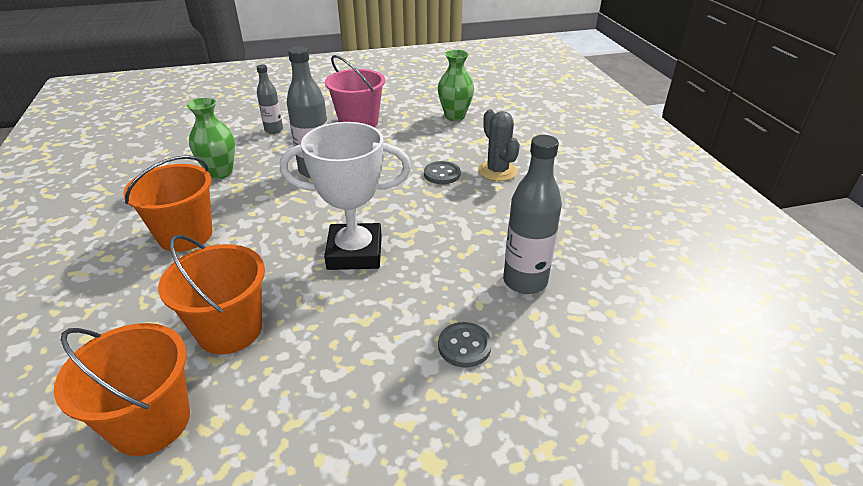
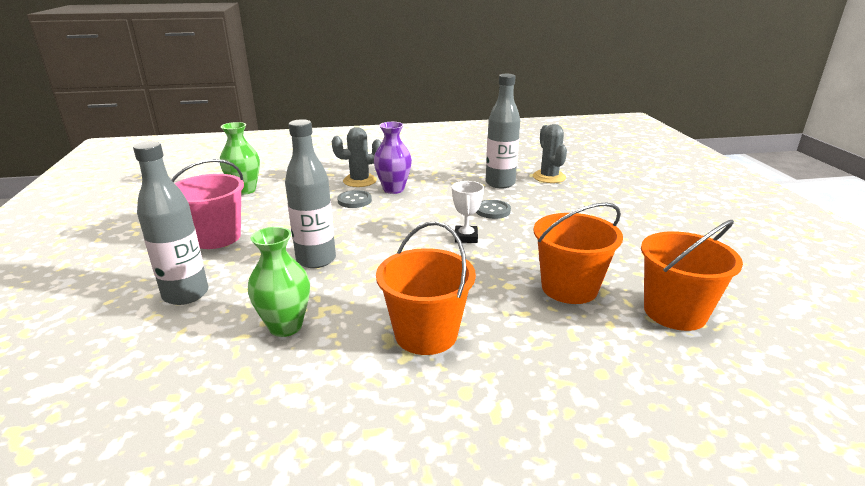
camera: 85 degrees left, 10 degrees down
grey bottle [257,65,283,134] -> grey bottle [133,141,208,305], size x1.66
white trophy [280,122,411,270] -> white trophy [452,181,484,243], size x0.50
grey button [438,322,492,368] -> grey button moved to [476,200,511,219]
none -> purple vase [374,122,412,194]
none -> grey cactus [533,124,567,183]

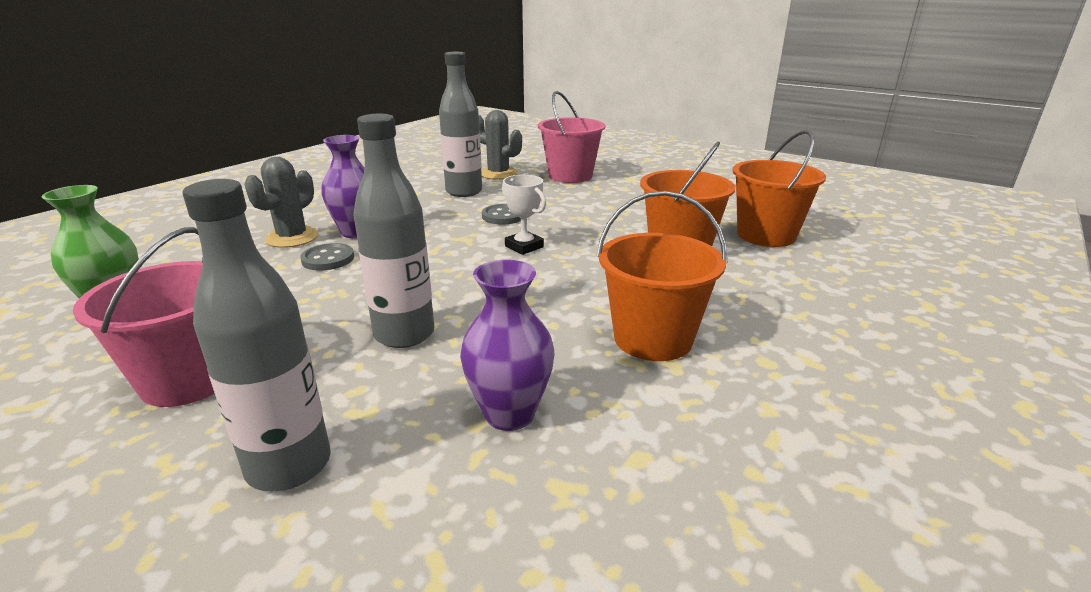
camera: 45 degrees left, 0 degrees up
green vase [248,227,310,337] -> purple vase [460,260,555,431]
none -> pink bucket [538,91,605,183]

